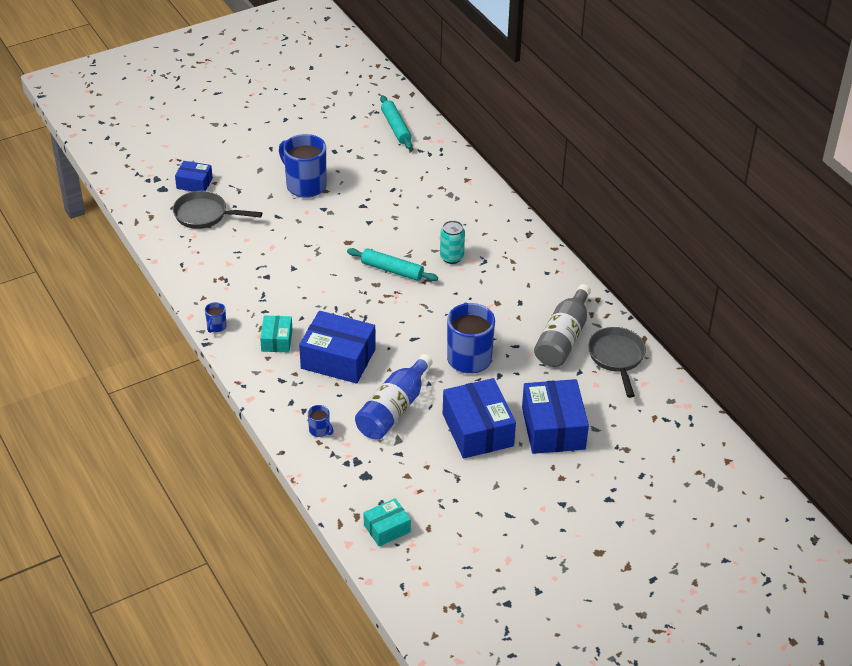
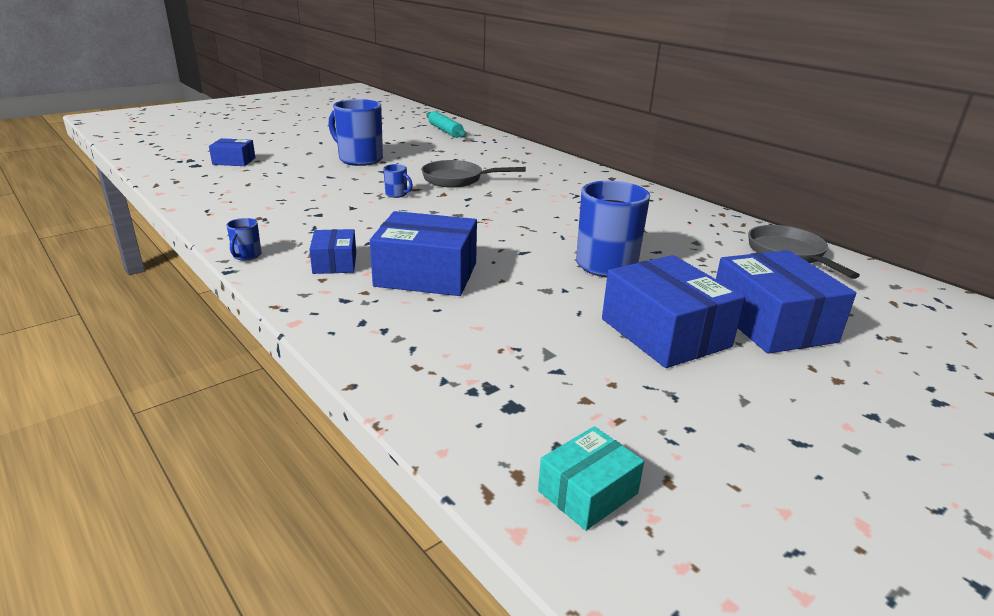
camera: 10 degrees left, 15 degrees down
grey pan [173,191,262,229] -> grey pan moved to [421,160,526,188]
turquoise box [260,316,293,352] -> blue box [309,229,356,274]
blue mug [308,405,334,437] -> blue mug moved to [383,164,413,198]
turquoise rolling pin [347,248,438,281] -> none
blue bottle [355,354,433,440] -> none
turquoise can [440,220,465,264] -> none
grey bottle [534,284,591,367] -> none

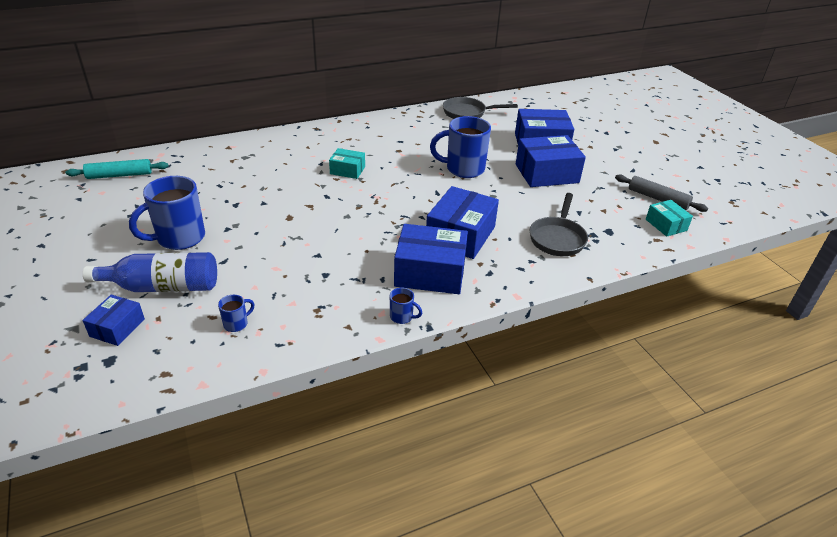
camera: 75 degrees left, 10 degrees up
blue box [309,229,356,274] -> blue box [394,224,468,294], size x1.83
blue mug [383,164,413,198] -> blue mug moved to [218,295,254,332]
grey pan [421,160,526,188] -> grey pan moved to [530,193,588,256]
none -> blue bottle [83,252,217,292]
none -> turquoise box [329,148,365,179]
none -> grey rolling pin [615,175,708,212]

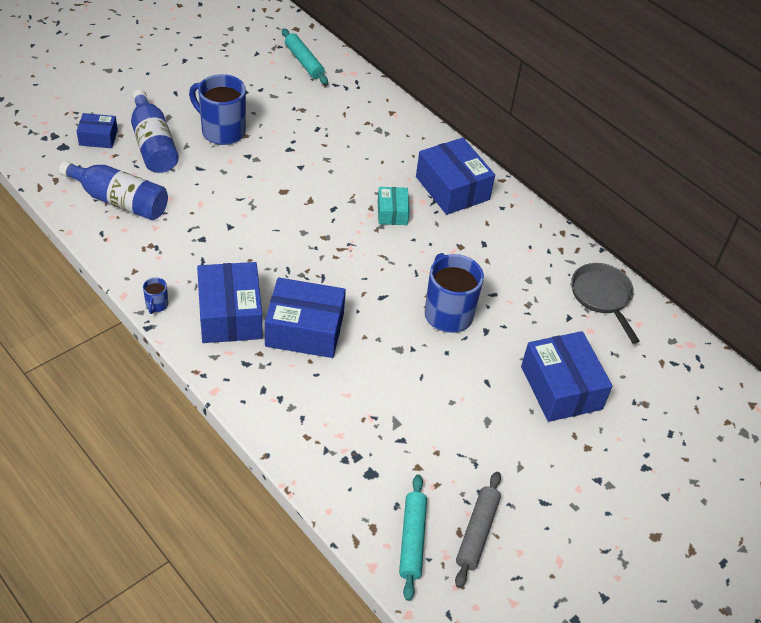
camera: 70 degrees right, 10 degrees up
blue mug [218,295,254,332] -> blue bottle [59,161,168,220]
blue box [516,135,586,187] -> blue box moved to [416,138,495,215]
grey pan [530,193,588,256] -> none
turquoise box [646,200,693,237] -> turquoise rolling pin [399,474,427,601]

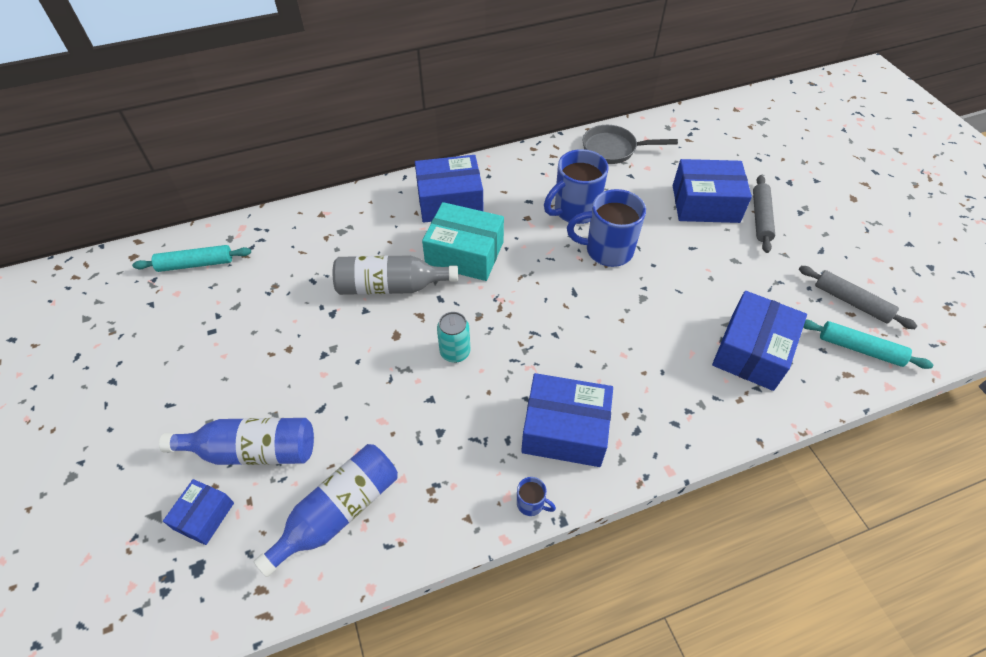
camera: 65 degrees left, 5 degrees up
blue mug [189,74,246,145] -> blue mug moved to [544,149,609,224]
blue box [265,277,346,358] -> blue box moved to [712,291,807,391]
turquoise box [378,187,410,225] -> turquoise box [422,202,504,281], size x1.83
none -> grey bottle [333,255,458,295]
none -> turquoise can [437,312,470,363]
none -> grey rolling pin [753,175,775,253]

